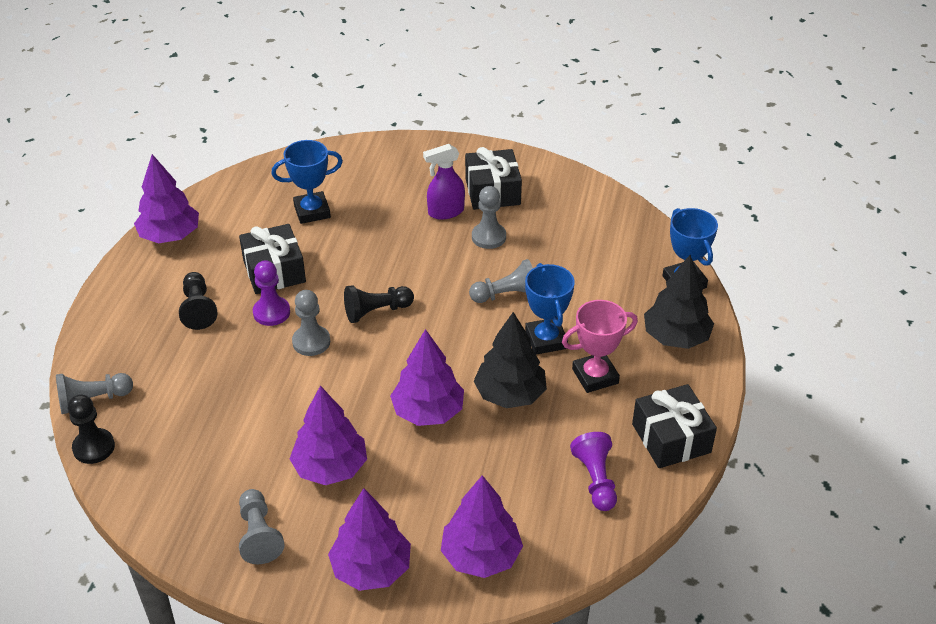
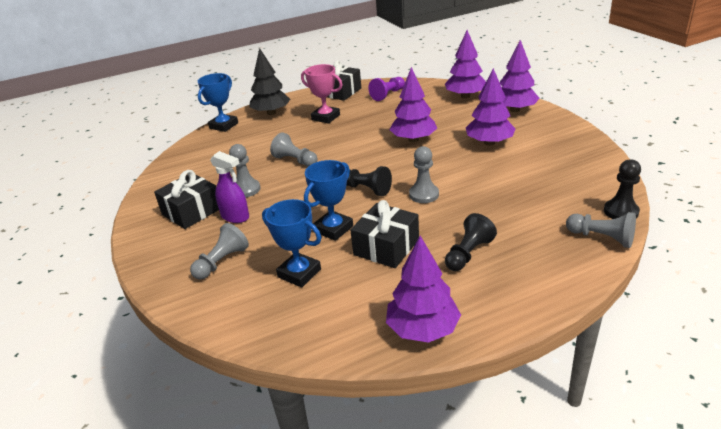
camera: 125 degrees left, 10 degrees down
grey pawn [239,489,285,564] -> grey pawn moved to [190,223,249,280]
purple pawn [253,260,290,326] -> none
black tree [474,312,547,408] -> none
blue trophy [525,263,575,355] -> blue trophy moved to [304,160,353,241]

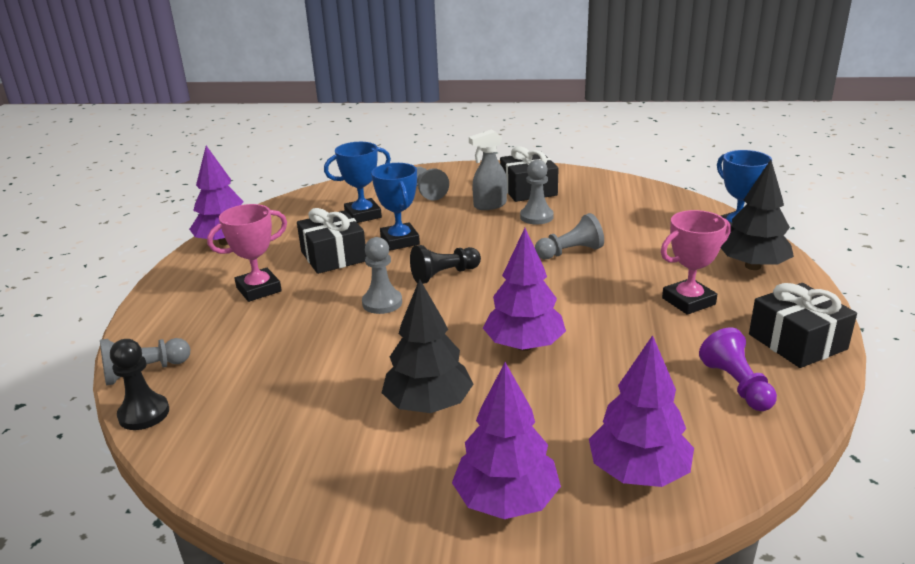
camera: 120 degrees right, 5 degrees down
purple spray bottle [210,151,249,223] -> grey spray bottle [469,129,507,210]
black pawn [445,213,497,271] -> pink trophy [207,204,287,302]
purple tree [466,68,515,146] -> black tree [382,279,474,413]

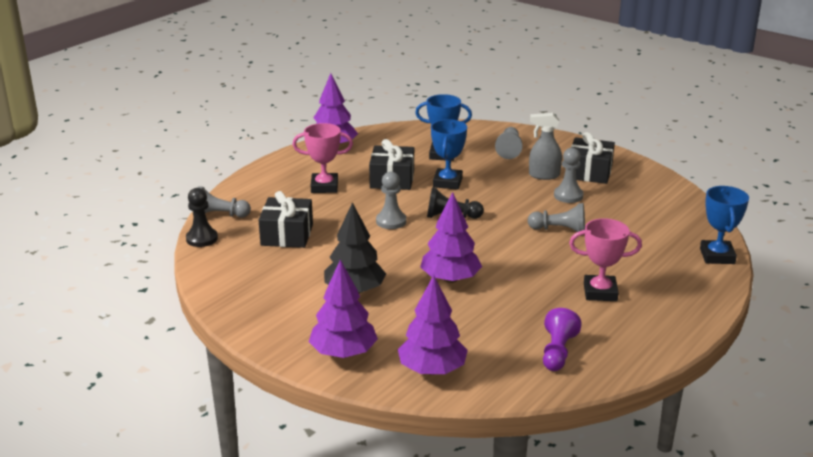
camera: 30 degrees right, 0 degrees up
black tree [721,160,794,270] -> none
black gift [749,283,857,368] -> black gift moved to [259,191,313,248]

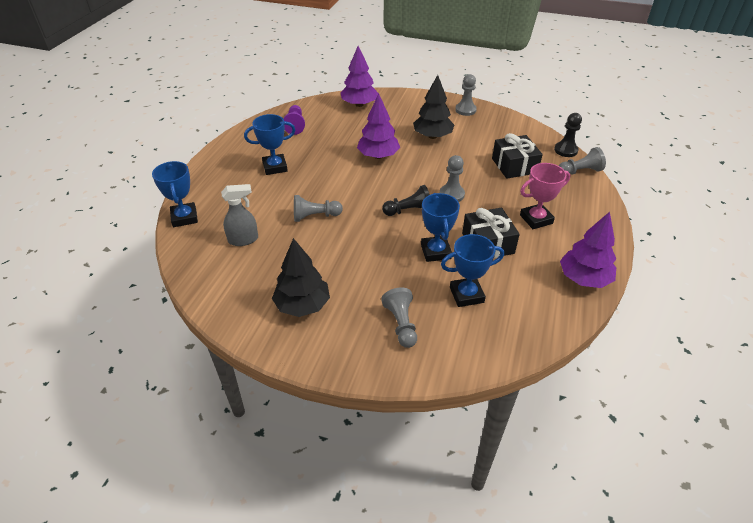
camera: 160 degrees right, 15 degrees up
purple tree [309,260,378,358] -> none
grey spray bottle [529,113,562,180] -> grey spray bottle moved to [221,184,258,246]
grey pawn [554,148,583,203] -> grey pawn moved to [455,74,477,116]
pink trophy [569,218,642,301] -> blue trophy [244,114,295,175]
black gift [571,132,615,184] -> black tree [272,238,330,317]

